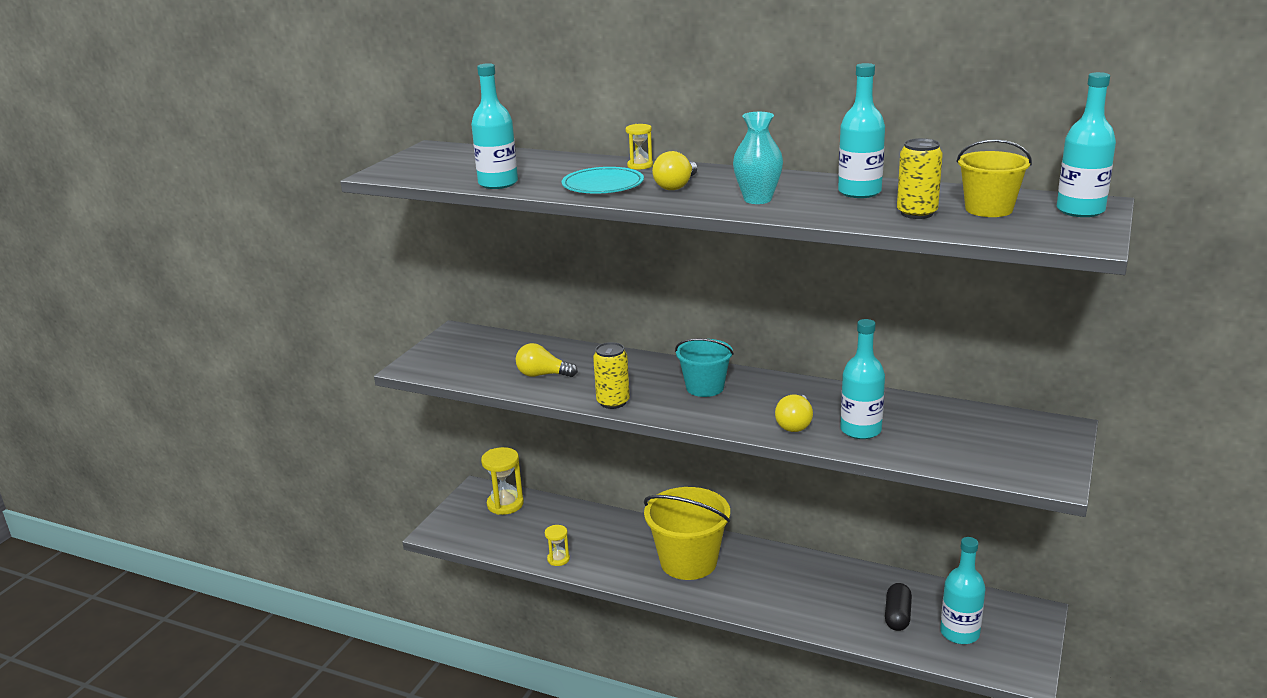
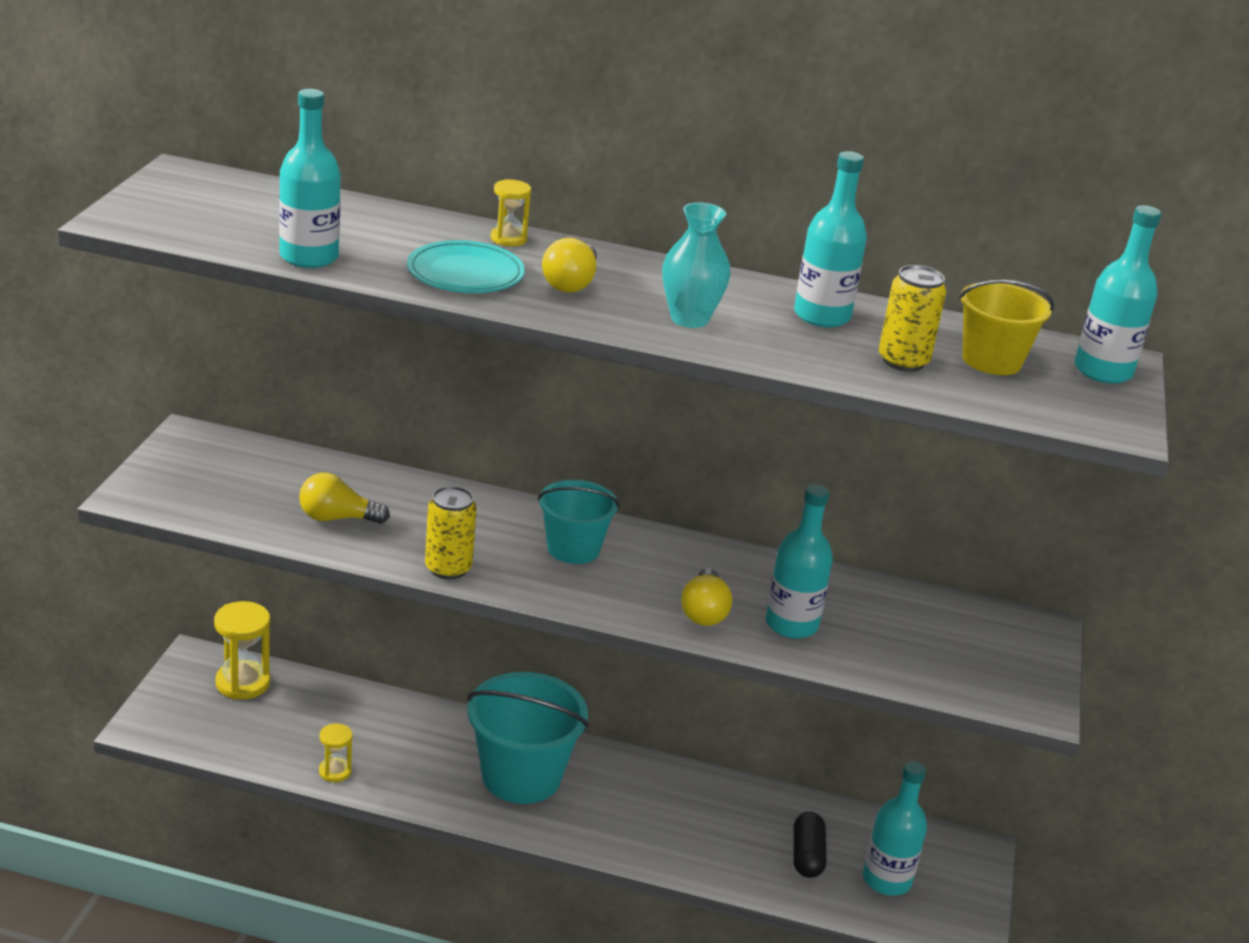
camera: 15 degrees left, 5 degrees up
yellow bucket [644,487,730,580] -> turquoise bucket [467,672,589,804]

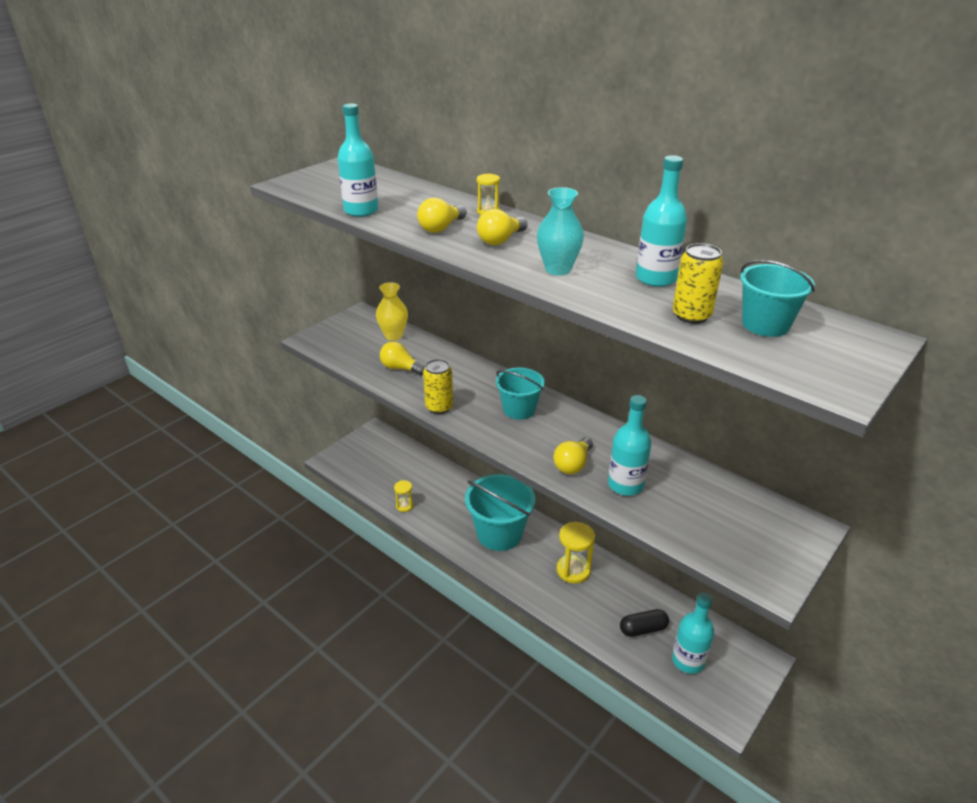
camera: 30 degrees right, 5 degrees up
yellow hourglass [214,601,270,700] -> yellow hourglass moved to [557,522,595,584]
turquoise plate [407,240,525,293] -> yellow light bulb [417,197,467,233]
black capsule [794,812,826,878] -> black capsule turned 45 degrees clockwise [620,609,669,637]
yellow bucket [959,280,1054,375] -> turquoise bucket [740,260,815,337]
turquoise bottle [1075,205,1162,384] -> none
none -> yellow vase [376,282,408,340]

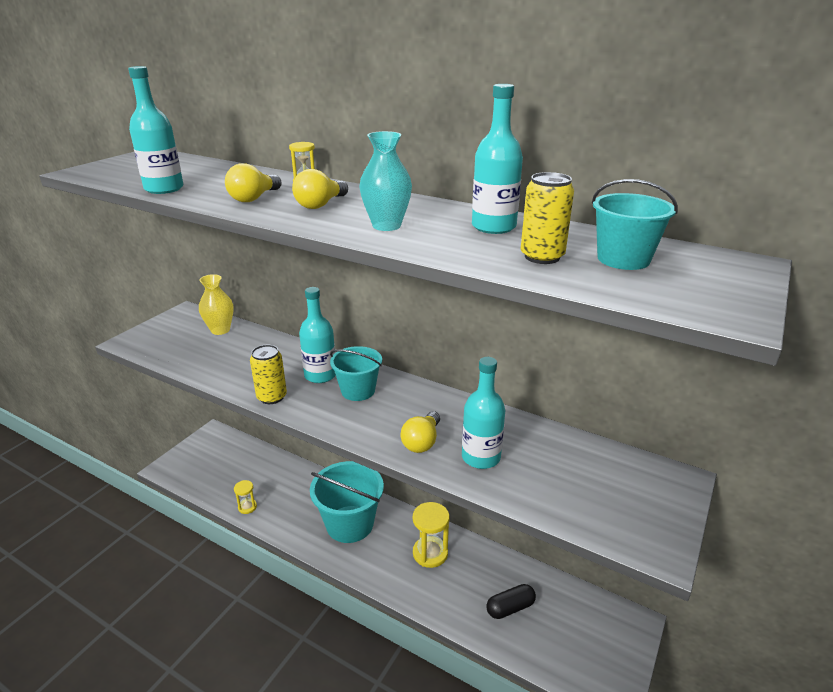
camera: 10 degrees left, 5 degrees down
yellow light bulb [380,341,425,376] -> none
turquoise bottle [672,593,714,674] -> turquoise bottle moved to [299,287,336,383]

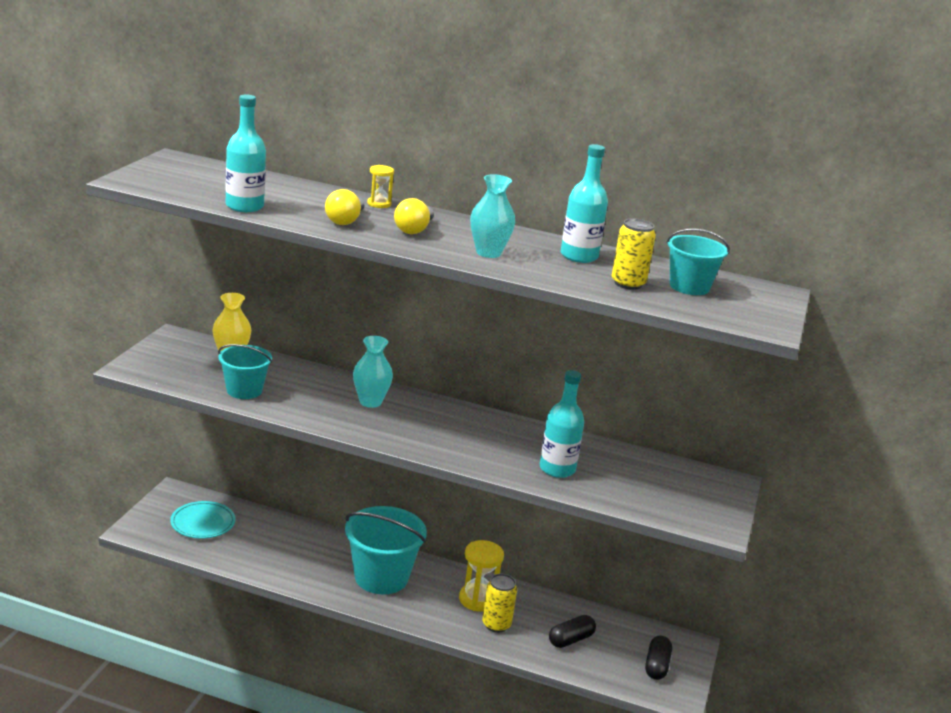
camera: 15 degrees left, 5 degrees down
yellow hourglass [234,480,257,514] -> none
yellow can [250,345,287,404] -> yellow can moved to [482,574,517,633]
turquoise bottle [299,287,336,383] -> turquoise vase [353,336,393,408]
turquoise bucket [330,346,382,401] -> turquoise bucket moved to [218,344,272,399]
yellow light bulb [401,411,440,453] -> none
none -> turquoise plate [170,501,235,538]
none -> black capsule [645,635,672,680]

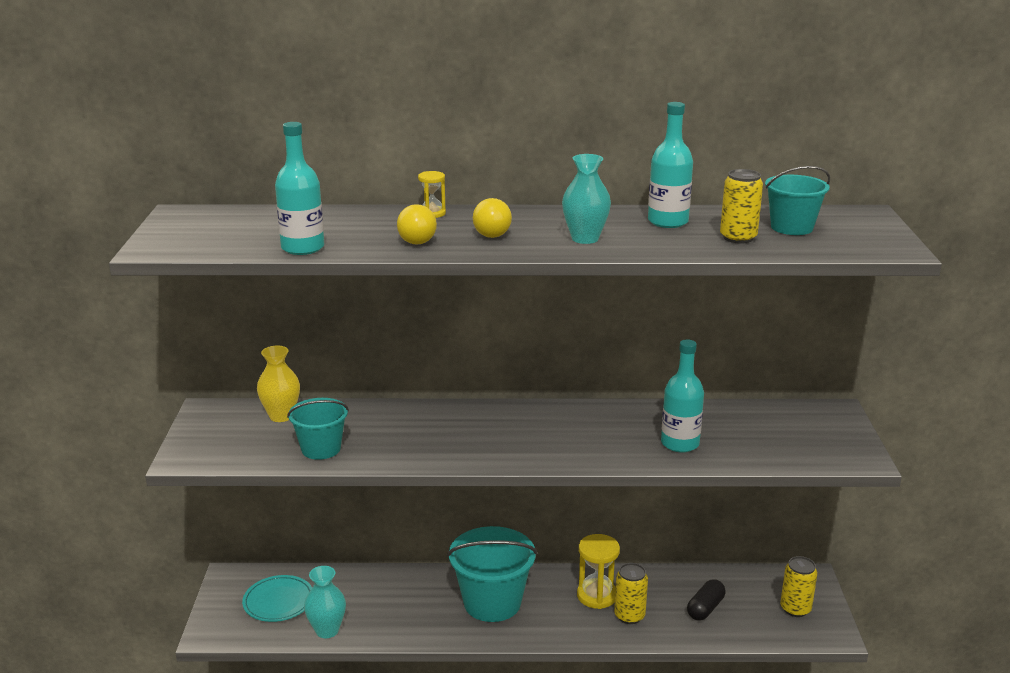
camera: 15 degrees left, 0 degrees up
turquoise vase [353,336,393,408] -> turquoise vase moved to [304,566,346,638]
black capsule [645,635,672,680] -> yellow can [780,556,817,617]

